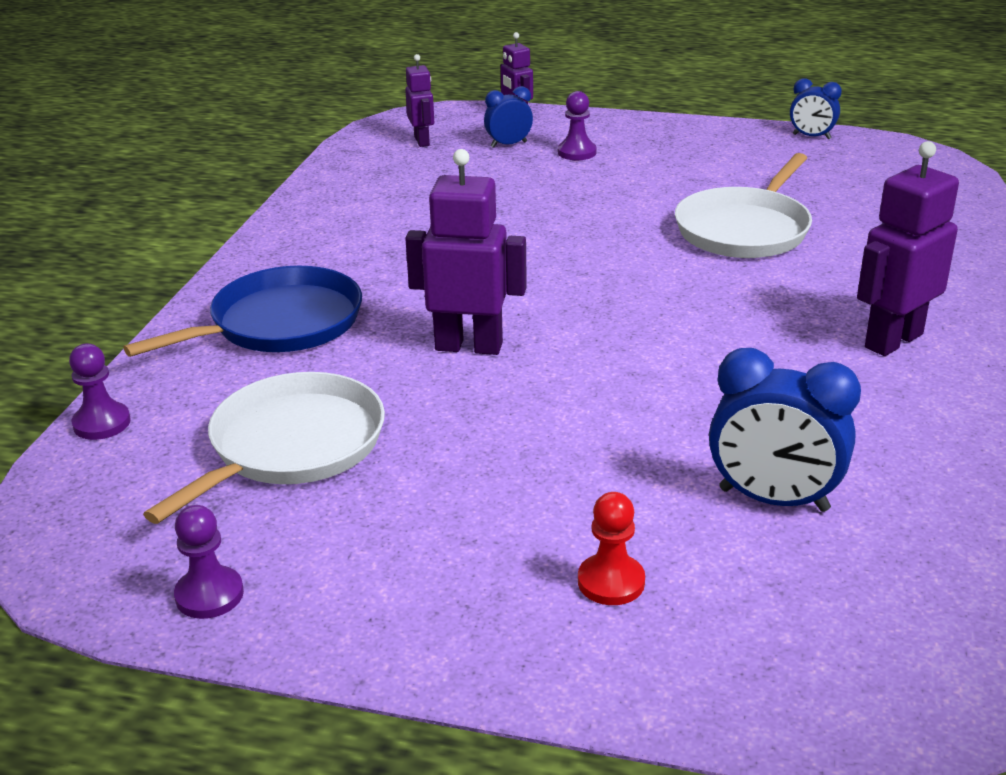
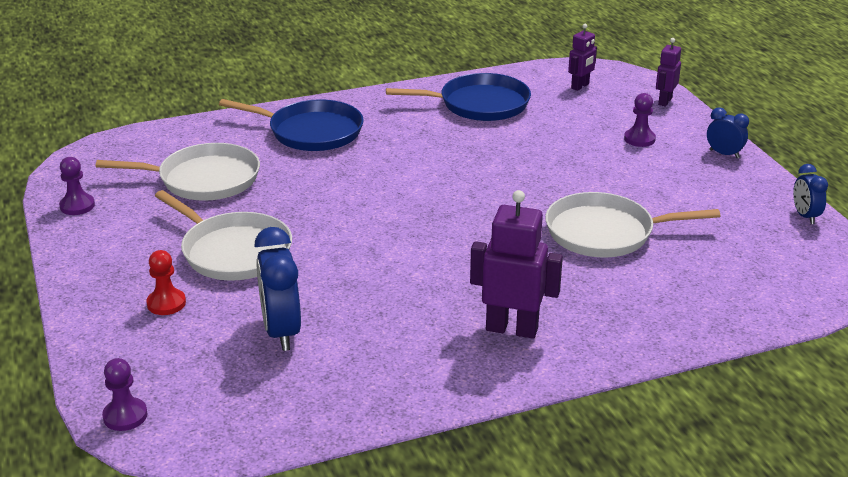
camera: 55 degrees right, 0 degrees up
purple pawn [69,344,131,440] -> purple pawn moved to [102,358,147,431]
purple robot [405,149,527,355] -> none
blue clock [484,86,533,148] -> blue clock moved to [707,107,749,158]
none -> white pan [155,190,292,281]
none -> blue pan [386,73,531,121]

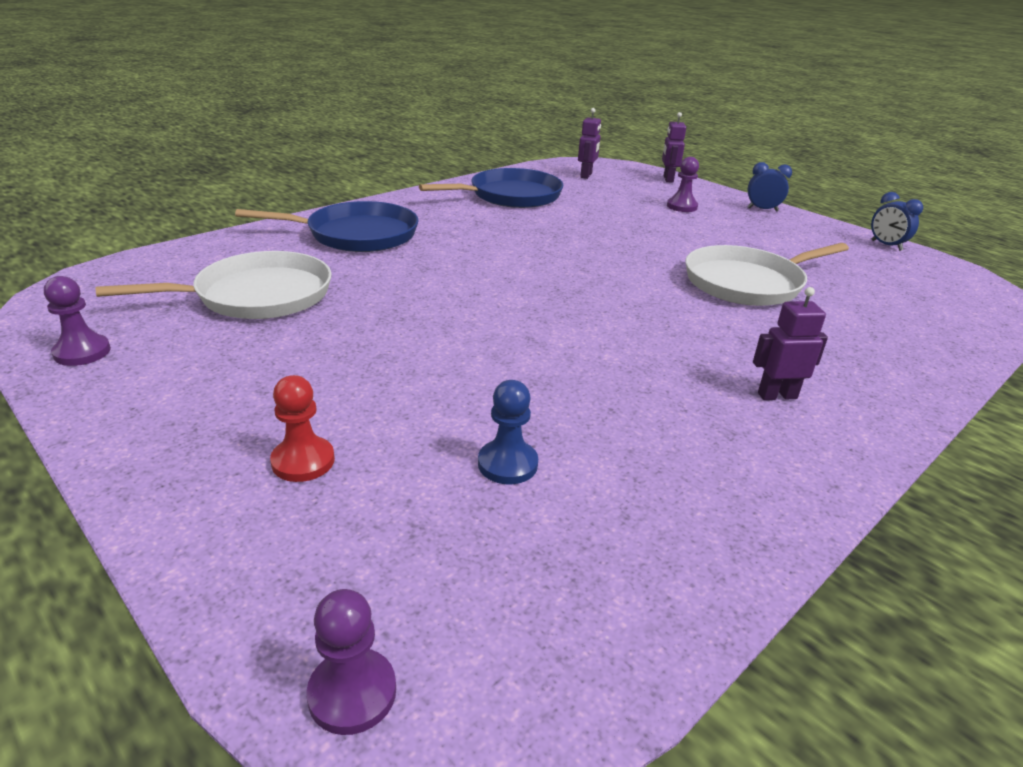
camera: 25 degrees left, 0 degrees up
white pan [155,190,292,281] -> none
blue clock [254,227,301,351] -> blue pawn [478,380,538,484]
purple robot [470,190,563,339] -> purple robot [753,287,828,400], size x0.57

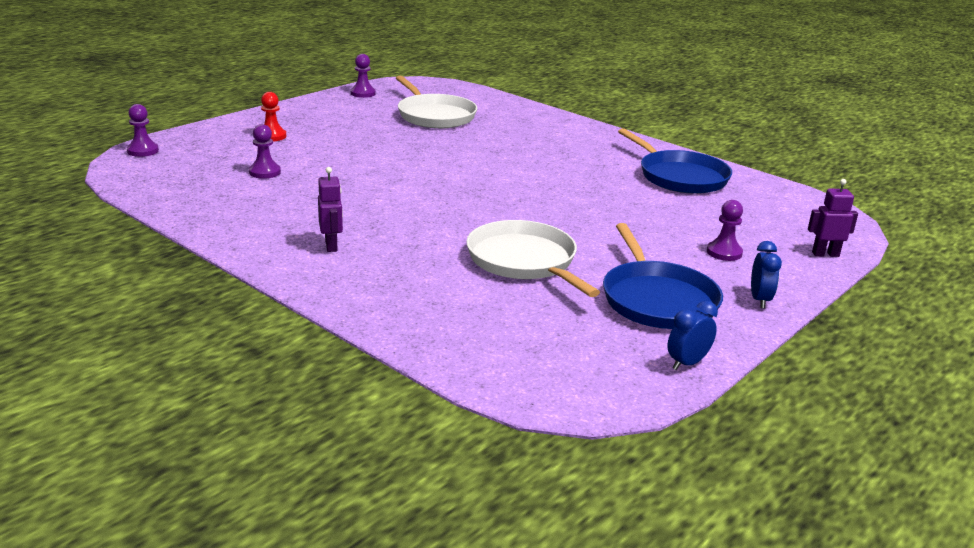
camera: 85 degrees right, 5 degrees down
blue pan [235,201,419,252] -> blue pan moved to [603,223,723,329]
blue pawn [478,380,538,484] -> purple pawn [249,124,281,179]
purple robot [578,108,601,179] -> none

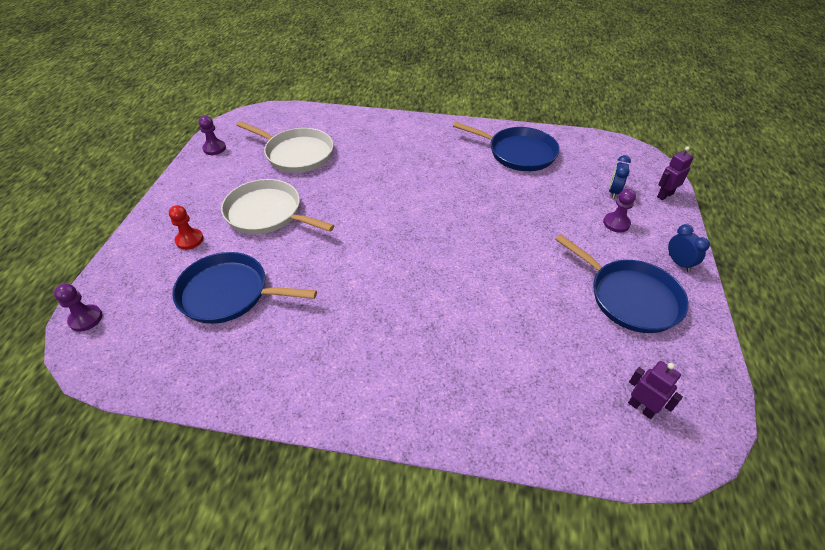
camera: 30 degrees left, 20 degrees up
purple pawn [249,124,281,179] -> blue pan [172,252,317,324]
purple robot [318,167,343,252] -> purple robot moved to [628,361,683,419]
white pan [466,220,600,297] -> white pan moved to [221,179,335,234]
blue clock [667,301,718,370] -> blue clock moved to [609,155,631,199]

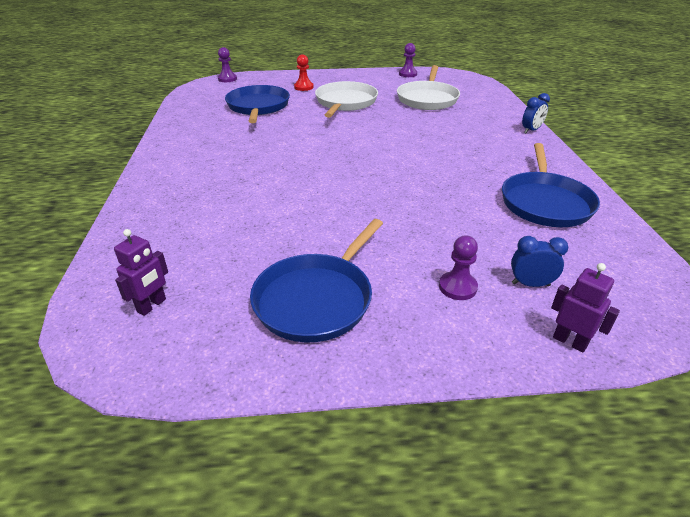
camera: 75 degrees right, 10 degrees down
blue clock [668,224,710,272] -> blue clock moved to [522,93,550,133]

